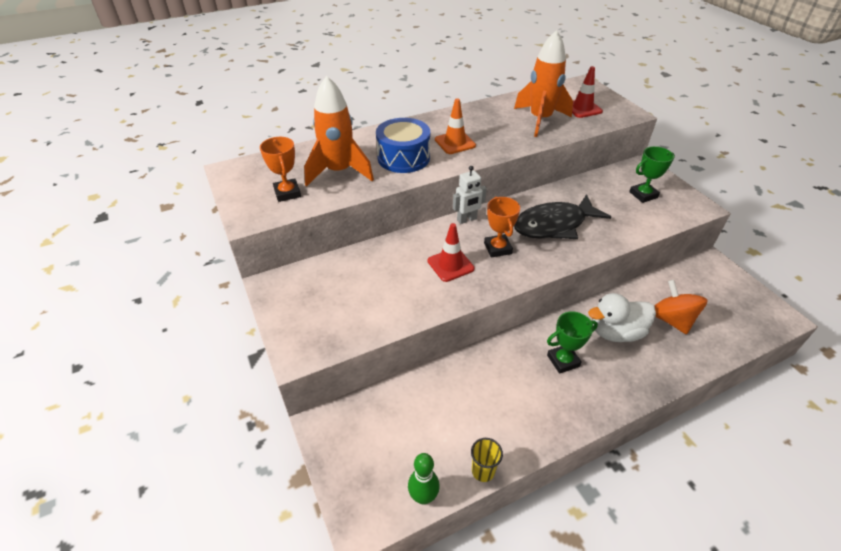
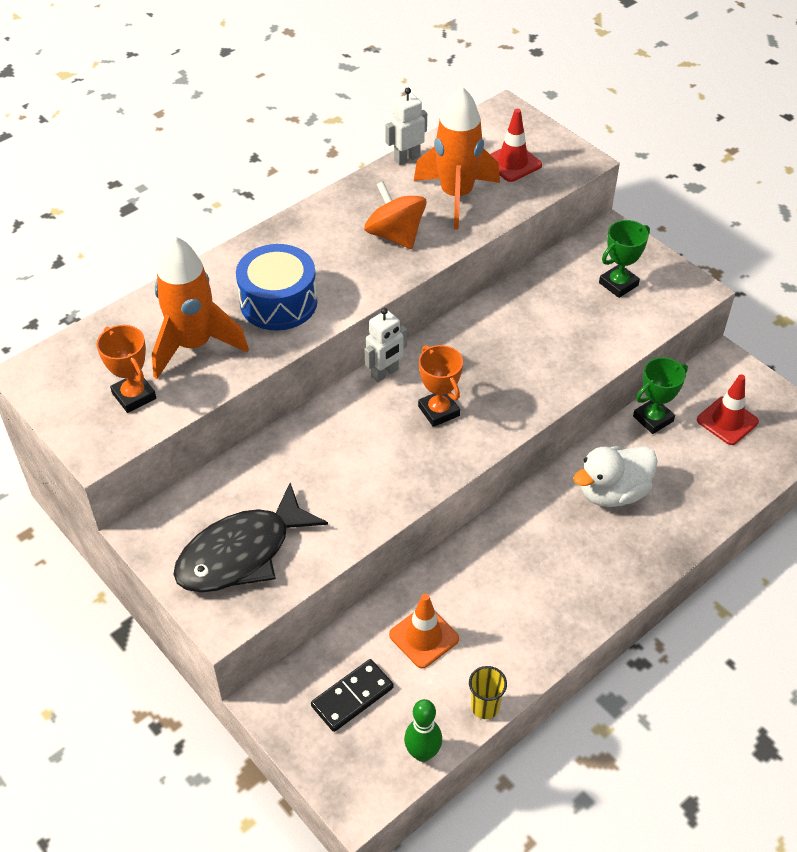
camera: 15 degrees left, 5 degrees up
red traffic cone [428,223,475,282] -> red traffic cone moved to [697,374,759,445]
orange traffic cone [435,98,476,154] -> orange traffic cone moved to [389,594,459,668]
black fish [514,194,611,239] -> black fish moved to [173,483,328,592]
green trophy [547,311,598,374] -> green trophy moved to [633,357,688,434]
orange spinning top [654,280,708,335] -> orange spinning top moved to [364,181,427,249]
none -> black domino [311,659,394,732]
none -> white robot [385,88,427,165]

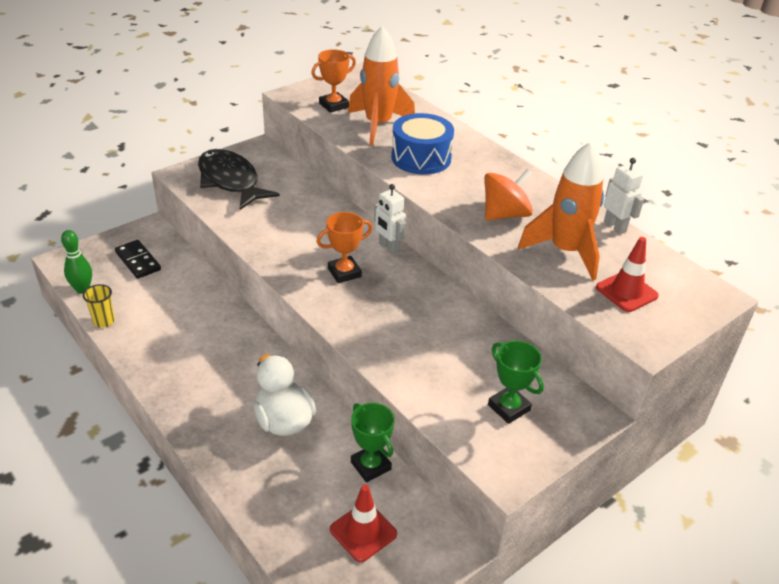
camera: 90 degrees right, 10 degrees down
orange traffic cone [389,594,459,668] -> none

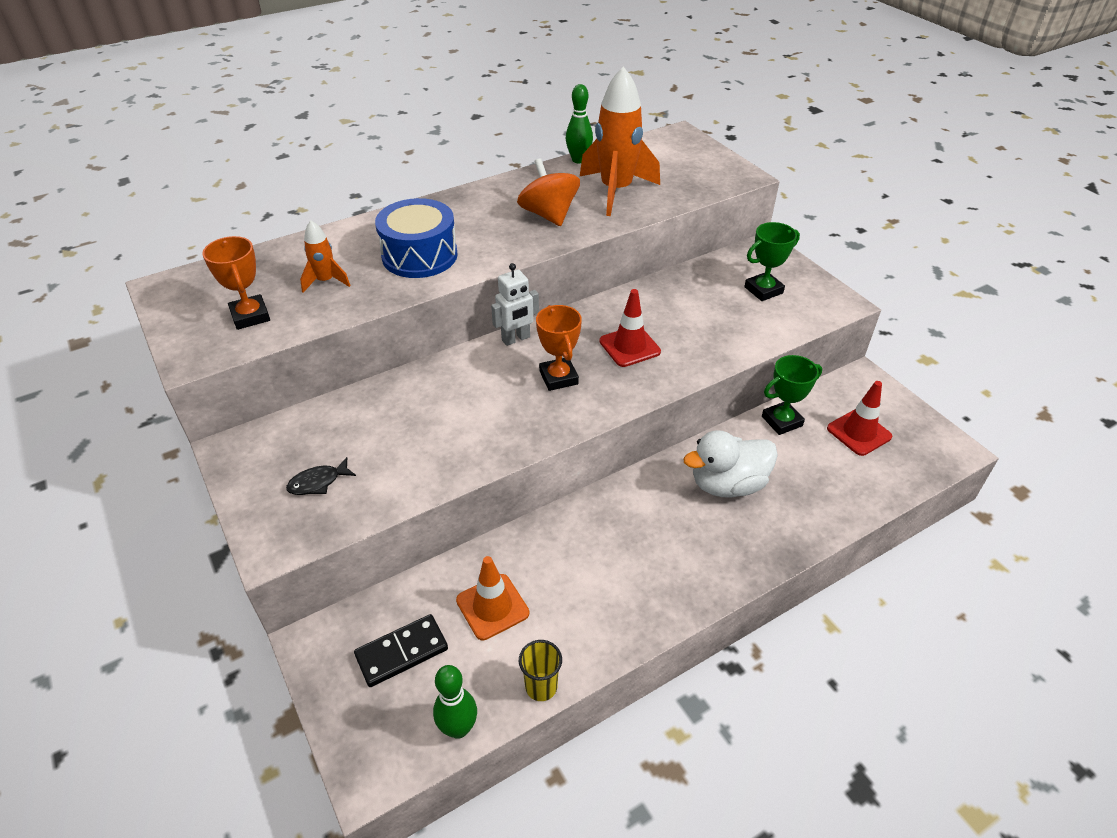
camera: 80 degrees left, 5 degrees up
black fish [198,149,280,210] -> black fish [286,457,356,495], size x0.40
orange rocket [348,26,415,146] -> orange rocket [300,220,351,293], size x0.49
red traffic cone [596,237,659,312] -> red traffic cone moved to [599,289,661,367]
white robot [604,158,644,234] -> green bowling pin [566,84,593,163]
none -> orange traffic cone [456,556,529,640]

